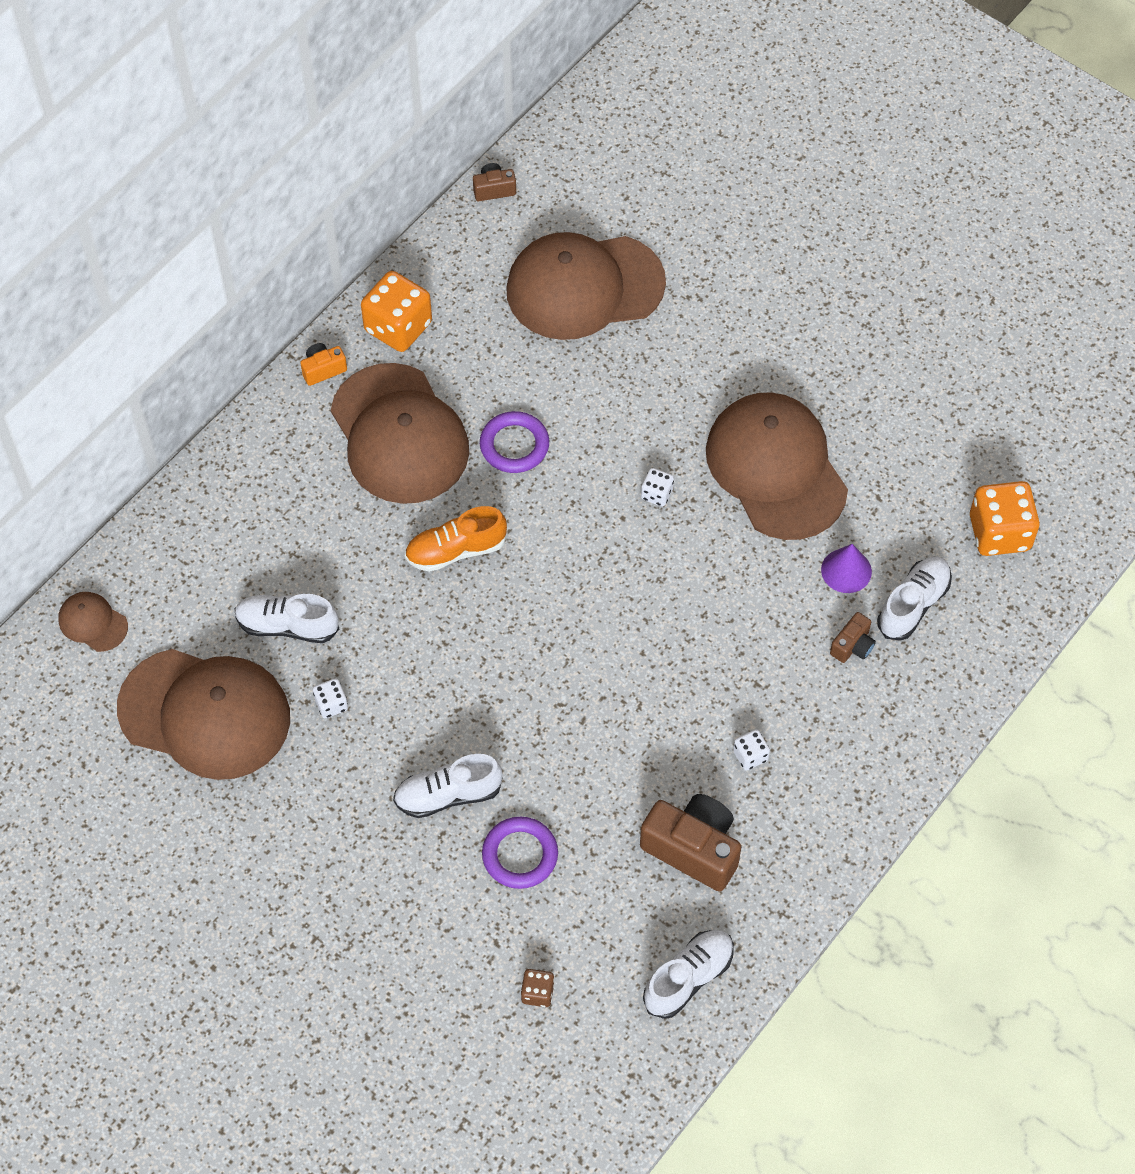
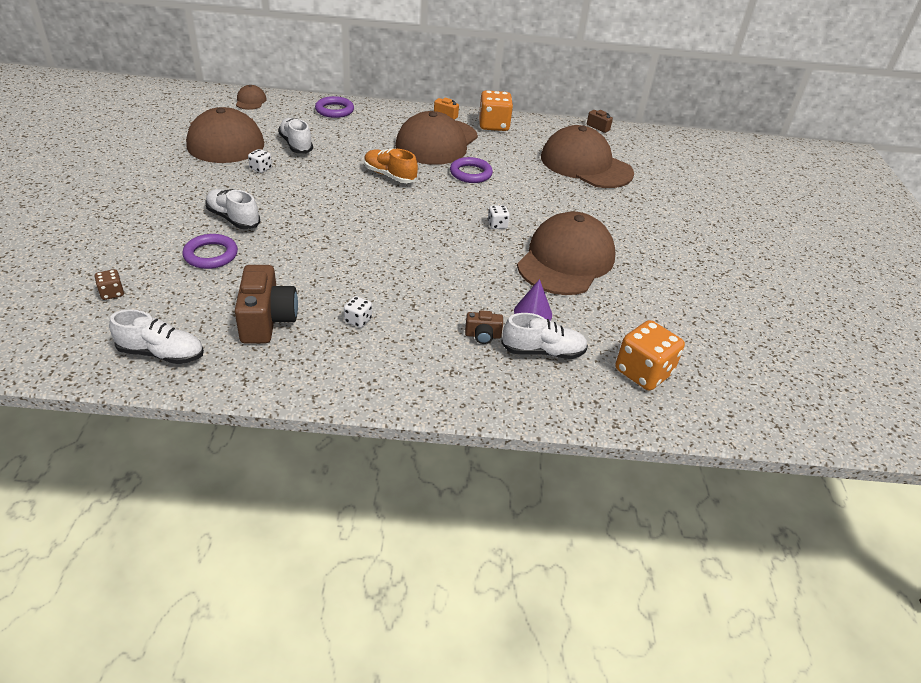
camera: 50 degrees right, 20 degrees down
none -> purple ring [315,96,354,118]

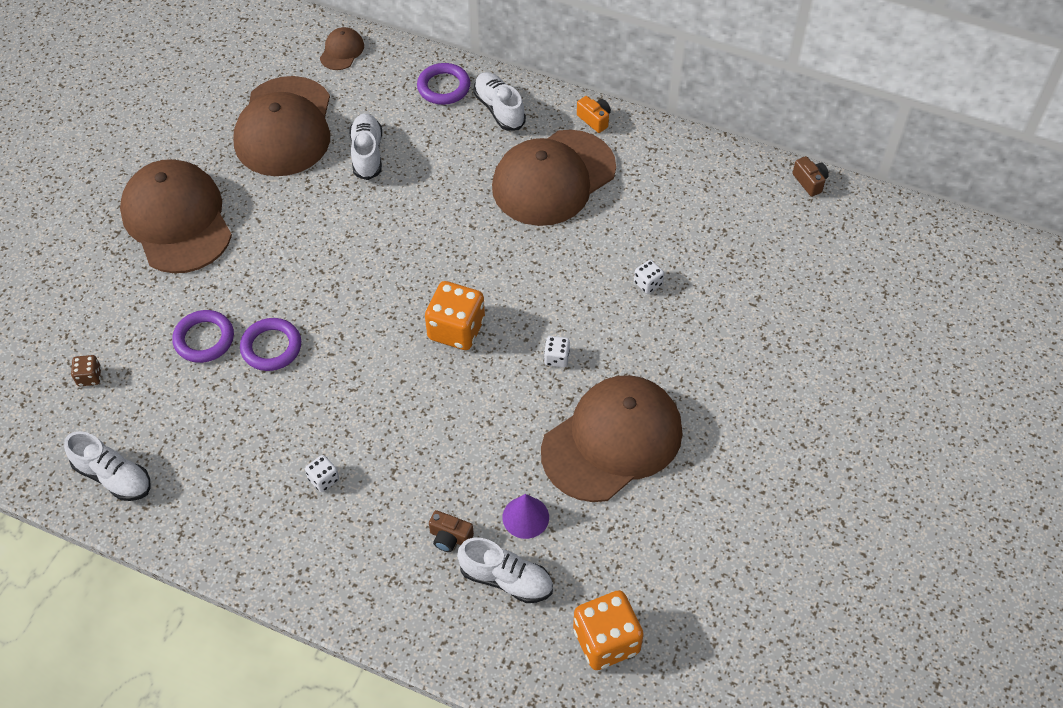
camera: 25 degrees right, 15 degrees up
white shoe [205,189,260,229] -> white shoe moved to [473,72,526,131]
brown camera [235,265,298,344] -> none
white dice [248,149,272,173] -> white dice moved to [634,260,664,294]
orange shoe [364,149,418,183] -> none
purple ring [450,157,493,183] -> purple ring moved to [240,318,301,371]
orange dice [479,90,513,131] -> orange dice moved to [425,281,485,350]
brown cap [541,125,634,188] -> brown cap moved to [120,159,232,273]

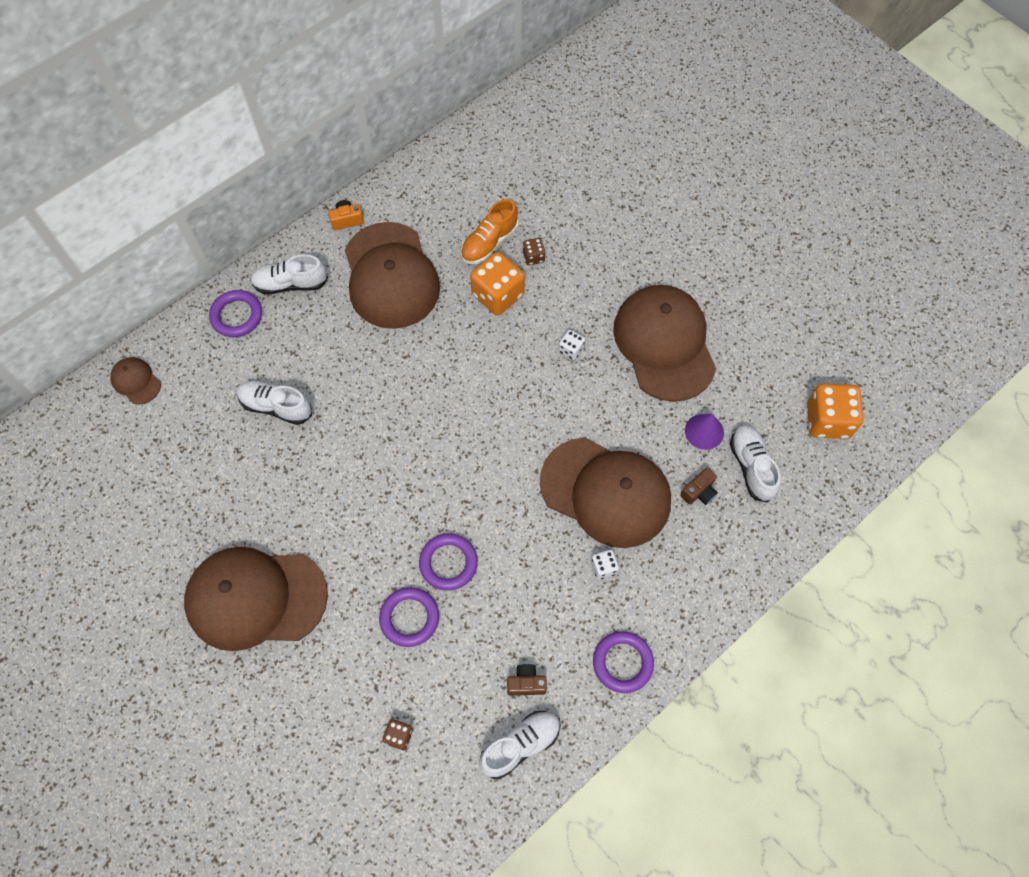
camera: 65 degrees left, 10 degrees up
brown cap [233,76,330,176] -> brown cap moved to [540,438,671,548]
orange dice [425,281,485,350] -> orange dice moved to [470,252,525,315]
white shoe [457,538,553,603] -> white shoe turned 60 degrees counterclockwise [730,425,781,503]
white dice [634,260,664,294] -> brown dice [523,238,545,265]
brown camera [793,156,829,197] -> brown camera moved to [507,664,547,696]
none -> orange shoe [461,199,519,264]
none -> purple ring [593,632,654,693]

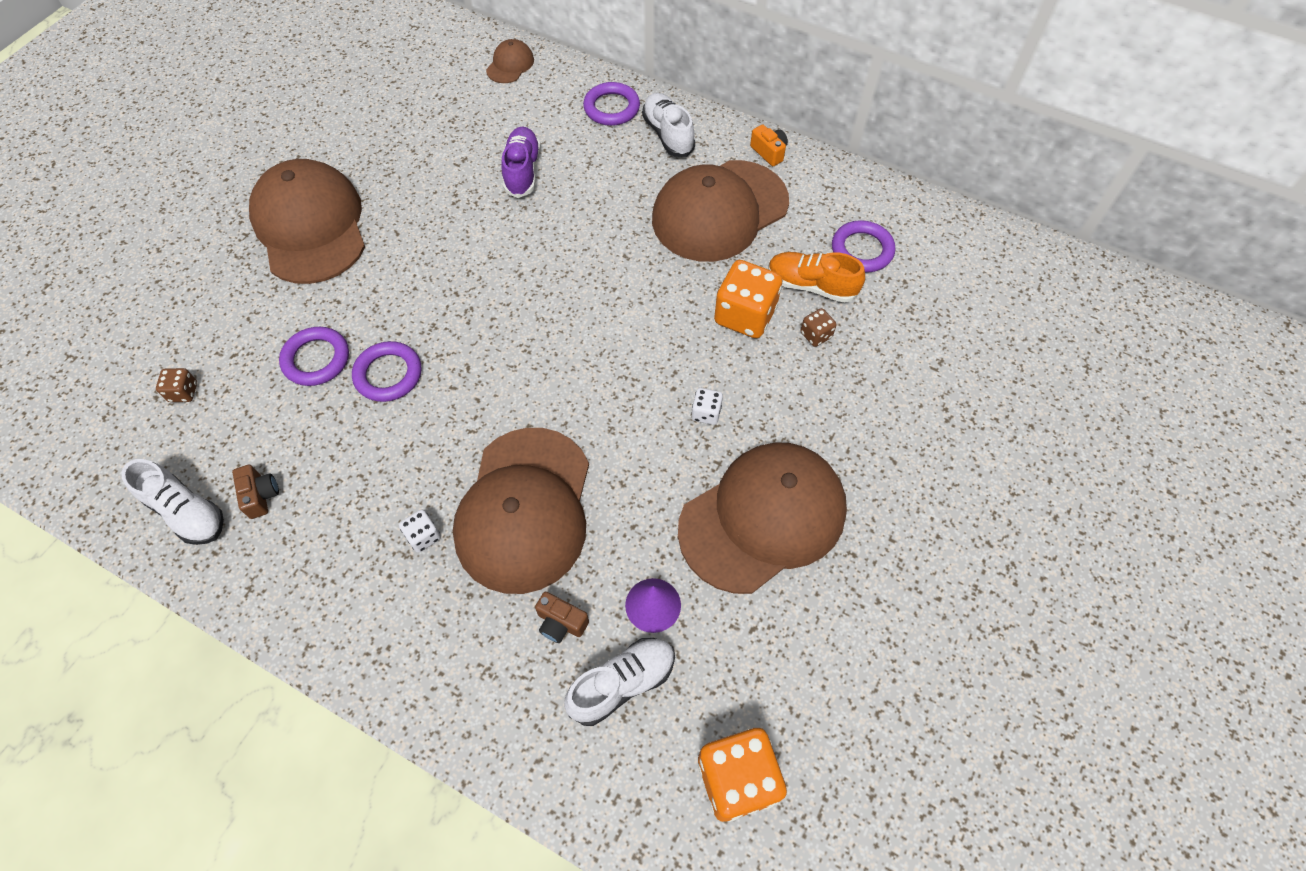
camera: 70 degrees right, 5 degrees down
white shoe [237,380,312,425] -> purple shoe [501,127,541,198]
purple ring [593,632,654,693] -> purple ring moved to [832,220,895,273]

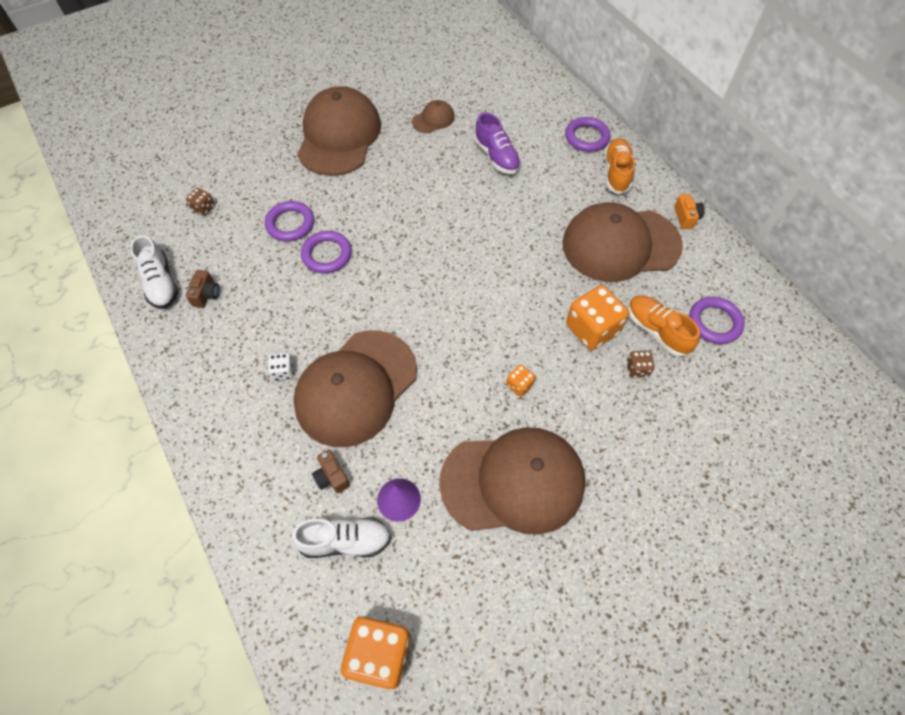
camera: 30 degrees right, 0 degrees up
brown cap [486,39,534,83] -> brown cap moved to [412,100,455,133]
purple shoe [501,127,541,198] -> purple shoe turned 120 degrees clockwise [474,112,521,174]
white shoe [642,93,695,157] -> orange shoe [604,138,635,194]
white dice [691,388,723,425] -> orange dice [506,364,536,397]

